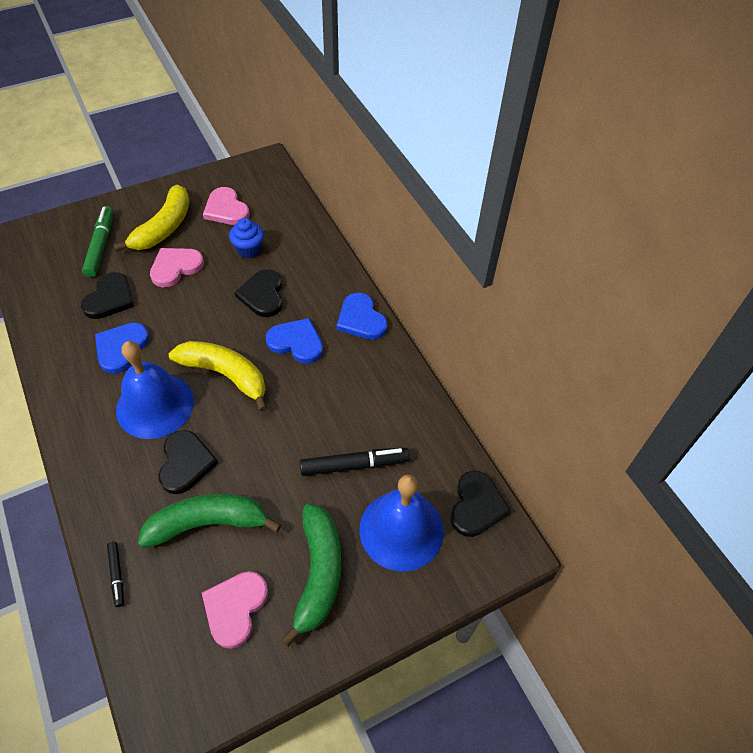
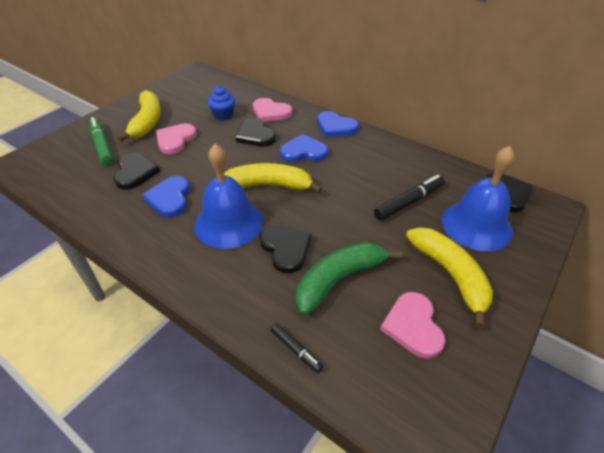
camera: 25 degrees left, 10 degrees down
pink heart [203,187,250,225] -> pink heart moved to [253,98,292,122]
green banana [281,504,341,647] -> yellow banana [406,227,493,329]

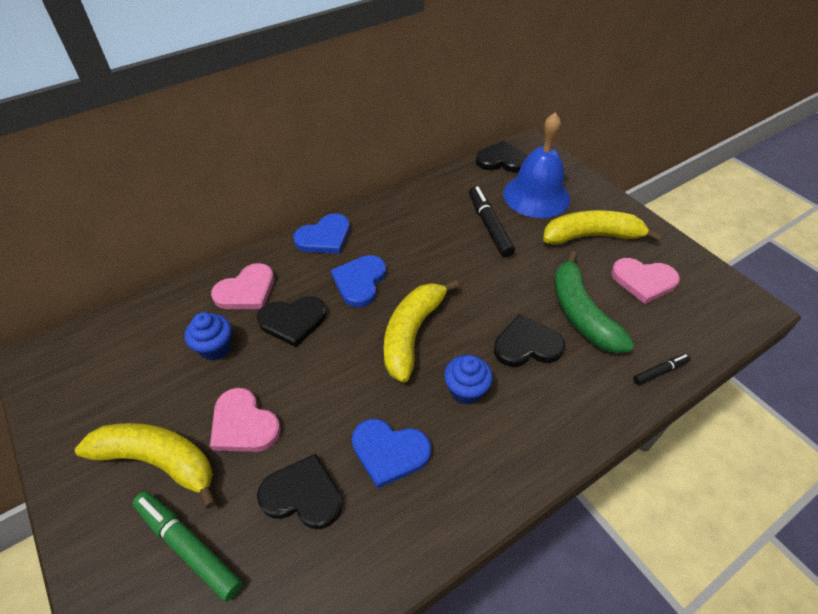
camera: 70 degrees left, 5 degrees up
green marker [89,117,113,165] -> green marker turned 45 degrees clockwise [132,491,242,602]
blue bell [194,144,263,249] -> blue cupcake [444,355,493,405]

